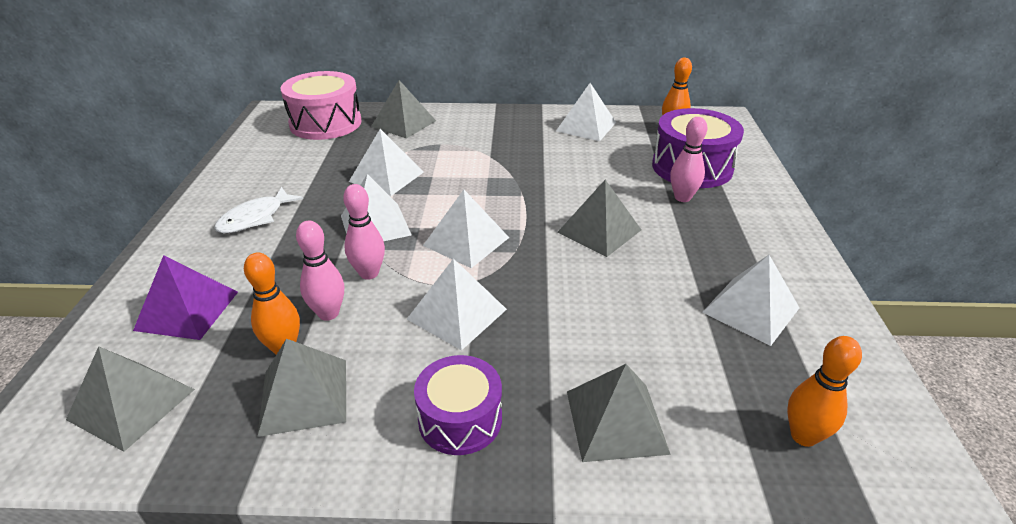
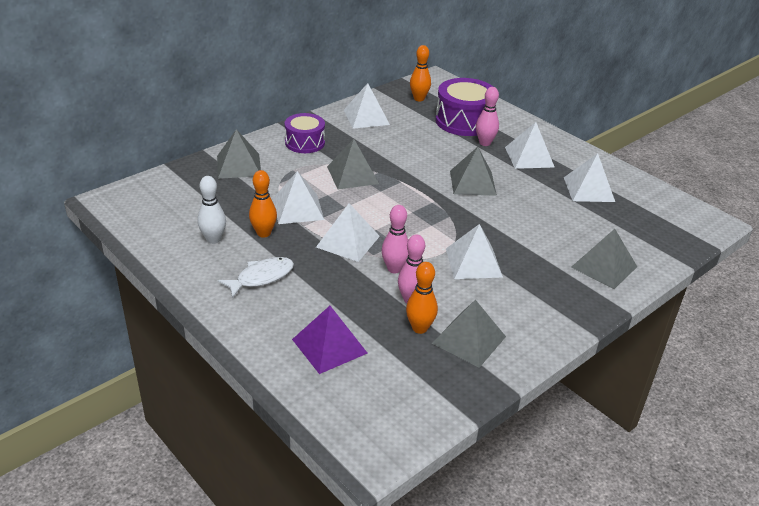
camera: 45 degrees left, 0 degrees up
grey pyramid [66,346,195,452] -> grey pyramid moved to [327,139,379,189]
white fish [214,187,303,233] -> white fish turned 120 degrees counterclockwise [218,257,294,298]
pink drum [280,71,361,140] -> none
purple drum [414,355,502,455] -> purple drum moved to [285,113,325,153]
white pyramid [423,190,509,268] -> white pyramid moved to [505,122,554,169]
orange bowling pin [787,336,862,447] -> orange bowling pin moved to [249,170,277,238]
none -> white bowling pin [198,176,226,244]

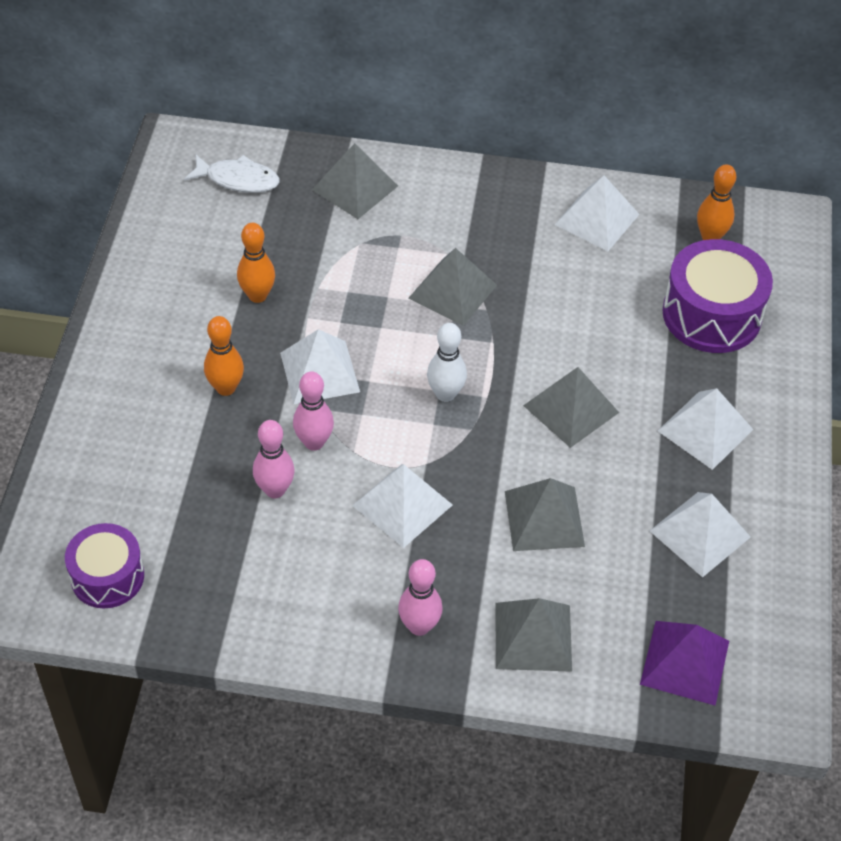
camera: 50 degrees right, 15 degrees up
white bowling pin [198,176,226,244] -> white bowling pin moved to [427,323,467,402]
white fish [218,257,294,298] -> white fish moved to [184,155,279,193]
white pyramid [273,171,324,224] -> none
purple drum [285,113,325,153] -> purple drum moved to [65,523,144,608]
purple pyramid [292,306,368,374] -> purple pyramid moved to [640,621,729,705]
orange bowling pin [406,262,438,334] -> orange bowling pin moved to [204,316,244,396]
grey pyramid [432,300,506,368] -> grey pyramid moved to [505,478,585,551]
pink bowling pin [476,87,499,146] -> pink bowling pin moved to [398,559,443,636]

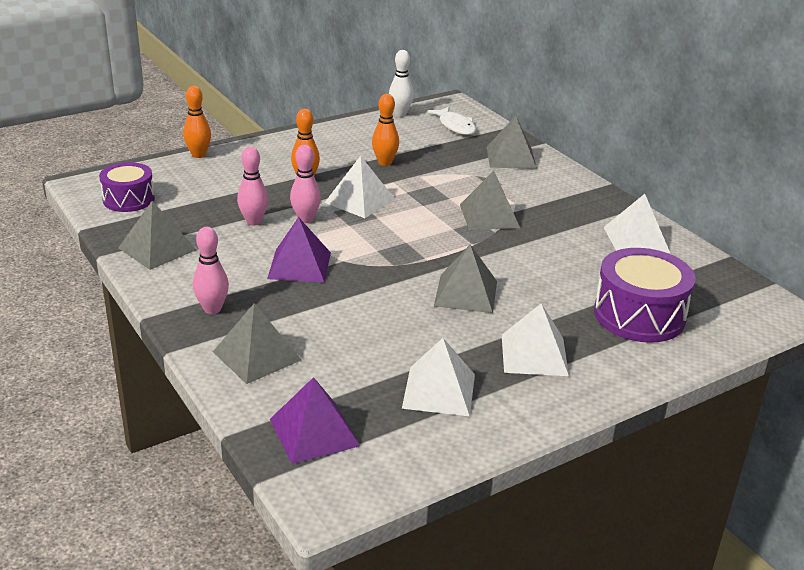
camera: 50 degrees right, 20 degrees down
white pyramid [352,464,453,548] -> purple pyramid [267,217,331,283]
white bowling pin [427,323,467,402] -> white bowling pin moved to [389,50,414,116]
grey pyramid [505,478,585,551] -> grey pyramid moved to [118,201,196,270]
orange bowling pin [697,164,736,240] -> orange bowling pin moved to [183,86,211,158]

